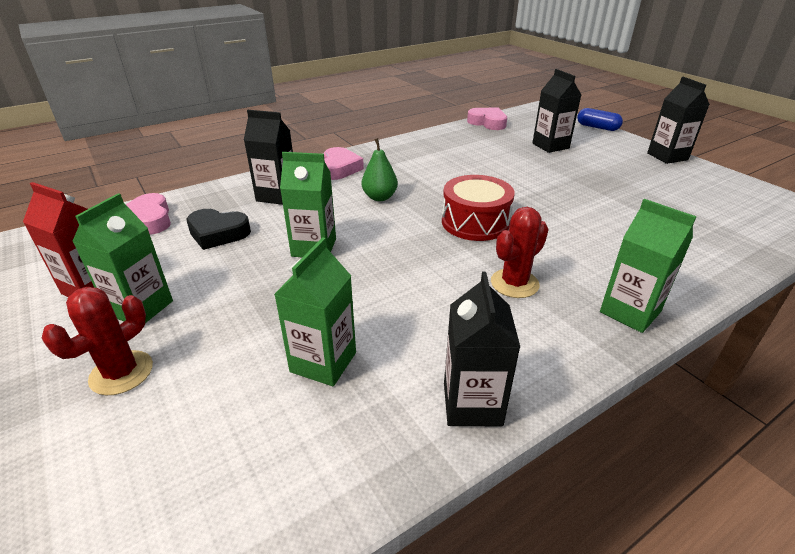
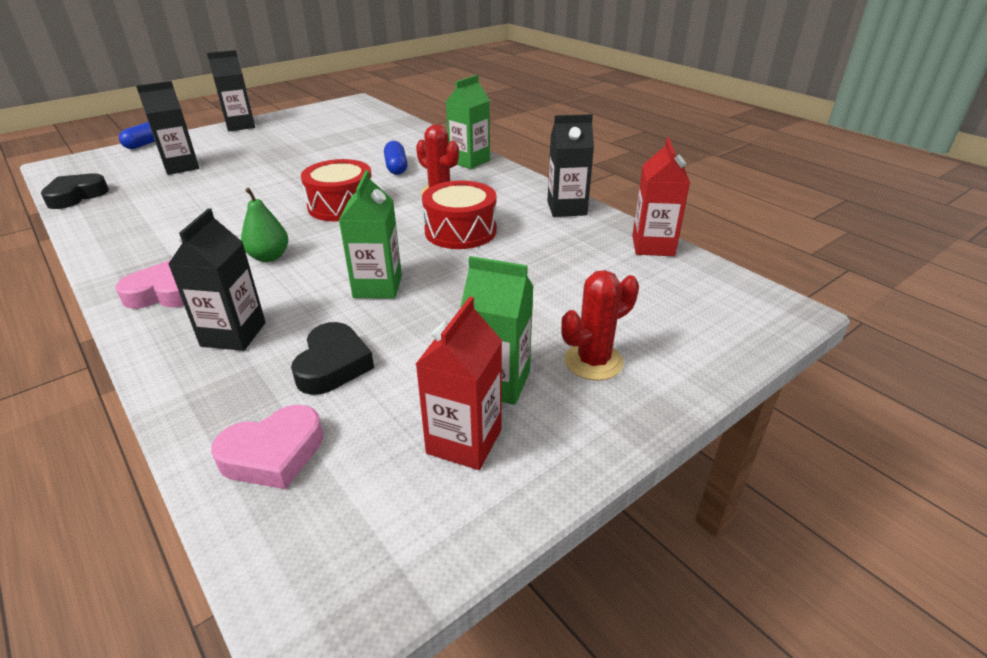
camera: 95 degrees left, 0 degrees up
red cactus [41,287,153,395] -> red cactus turned 60 degrees counterclockwise [561,270,639,381]
green carton [274,237,356,386] -> none
pink heart [467,108,507,130] -> black heart [41,173,109,209]
none -> blue capsule [384,141,408,175]
none -> red drum [422,181,497,249]
none -> red carton [632,138,690,256]

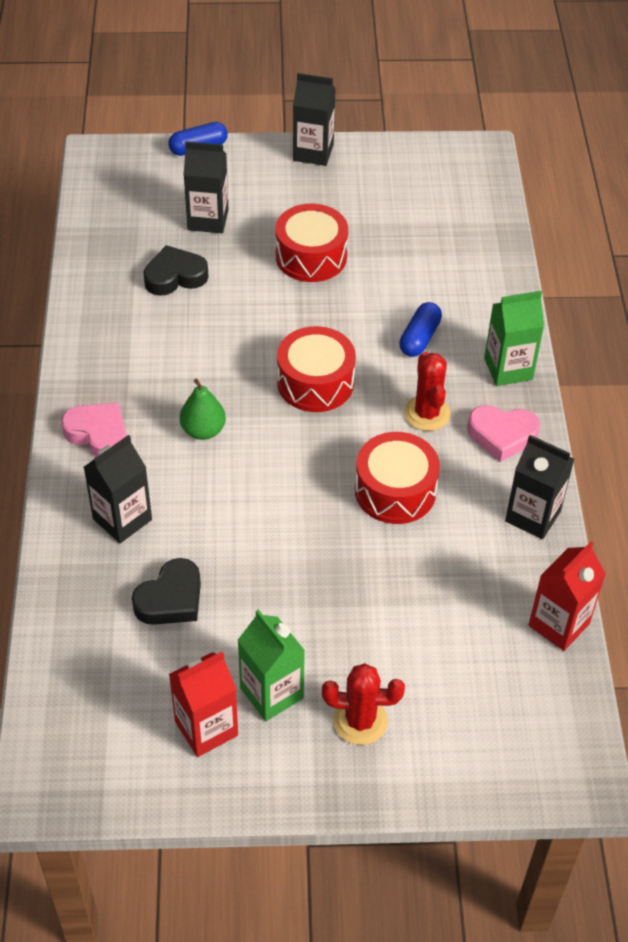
camera: 35 degrees right, 15 degrees up
black heart [41,173,109,209] -> black heart moved to [143,245,209,296]
pink heart [211,405,324,489] -> pink heart moved to [467,405,540,462]
green carton [339,170,402,299] -> none
none -> red drum [275,204,348,282]

